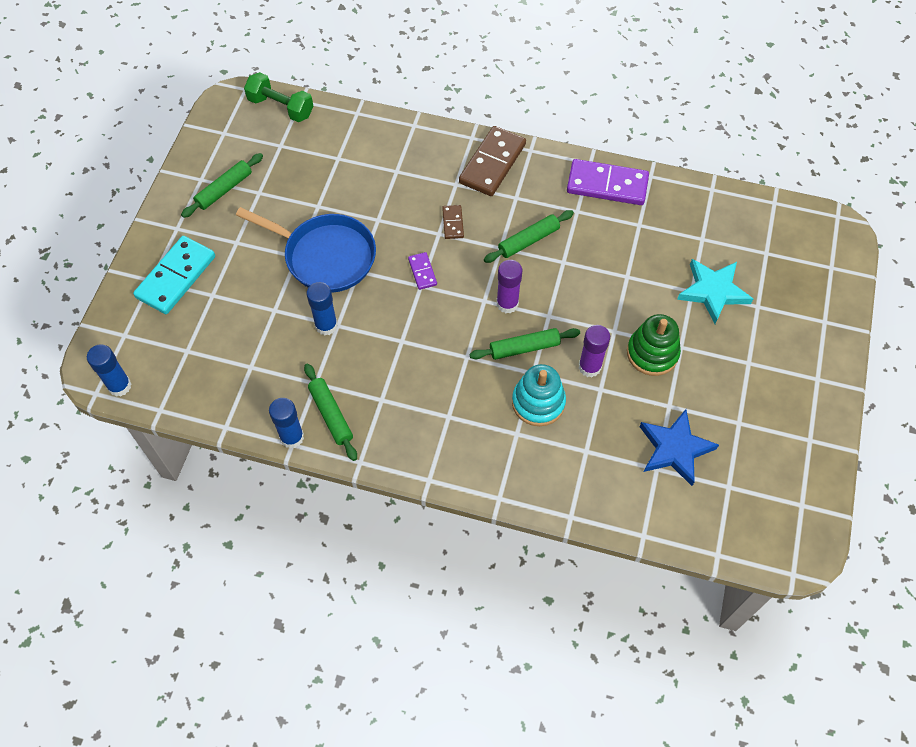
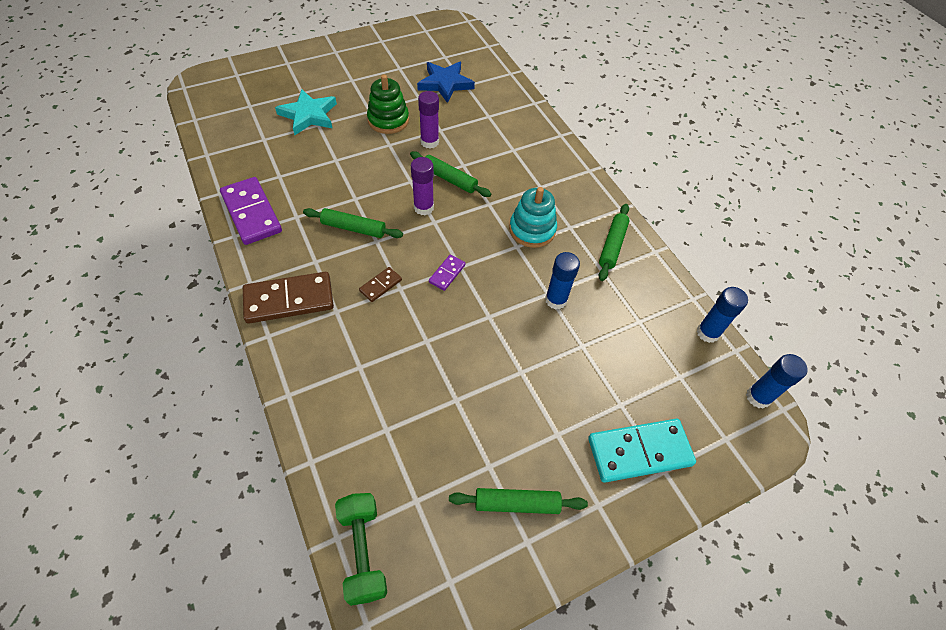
camera: 135 degrees left, 5 degrees down
blue pan [236,207,376,293] -> none
blue glue stick [269,398,304,449] -> blue glue stick moved to [696,287,748,343]
turquoise stacking toy [512,364,566,426] -> turquoise stacking toy moved to [509,187,557,248]

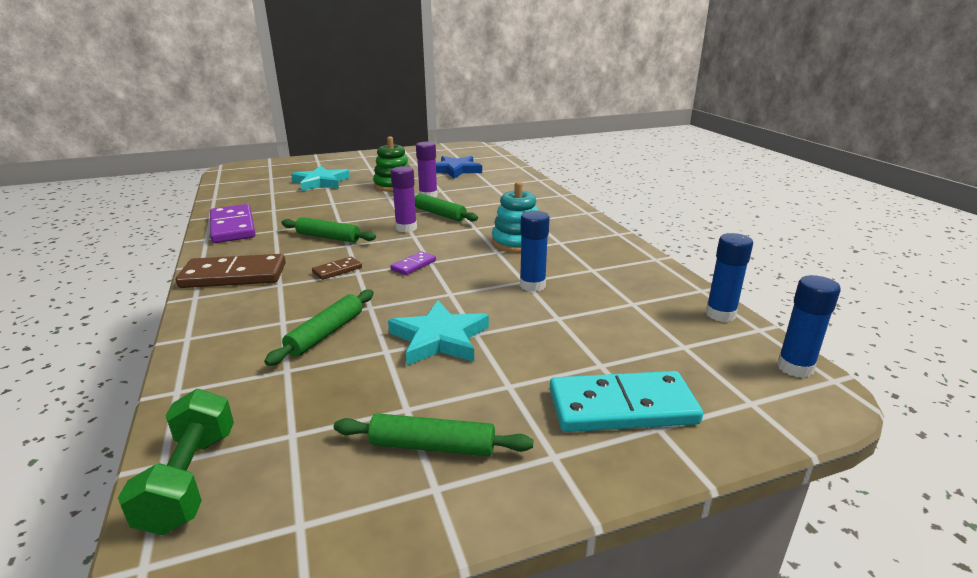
camera: 10 degrees right, 30 degrees down
green rolling pin [599,204,630,281] -> green rolling pin moved to [264,290,374,366]
none -> turquoise star [388,301,489,366]

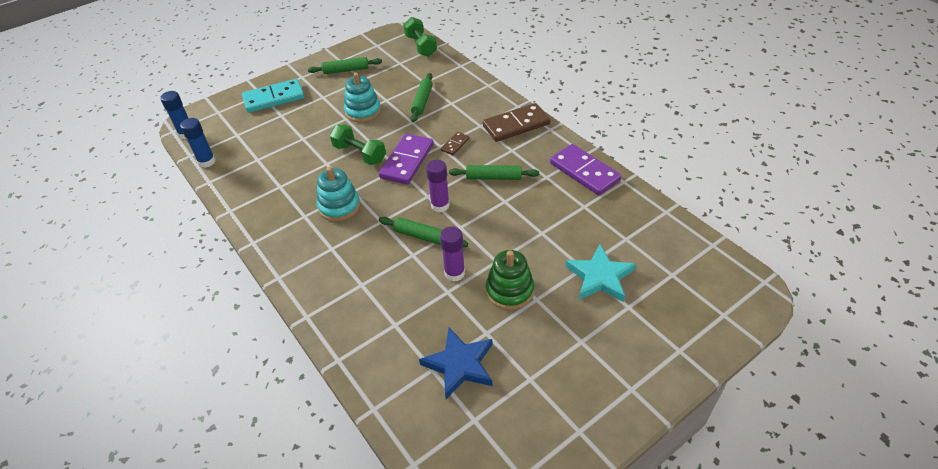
camera: 165 degrees right, 20 degrees up
turquoise star [388,301,489,366] -> turquoise stacking toy [344,73,381,122]
purple domino [391,251,436,275] -> purple domino [379,133,434,185], size x2.07
blue glue stick [520,211,550,292] -> none
none -> green dumbbell [330,124,386,165]

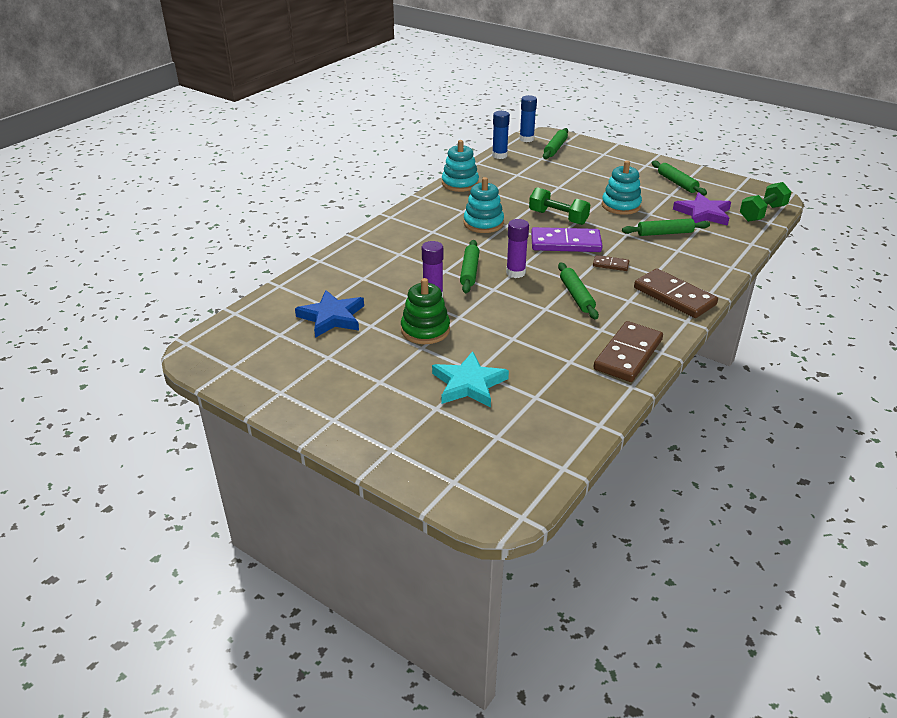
camera: 70 degrees right, 10 degrees down
turquoise domino [242,79,304,113] -> none
green dumbbell [330,124,386,165] -> green dumbbell turned 75 degrees counterclockwise [529,187,590,225]
purple domino [550,144,621,195] -> brown domino [593,321,663,382]
none -> turquoise stacking toy [442,140,479,192]
none -> green rolling pin [543,128,568,159]
none -> purple star [673,192,731,226]

